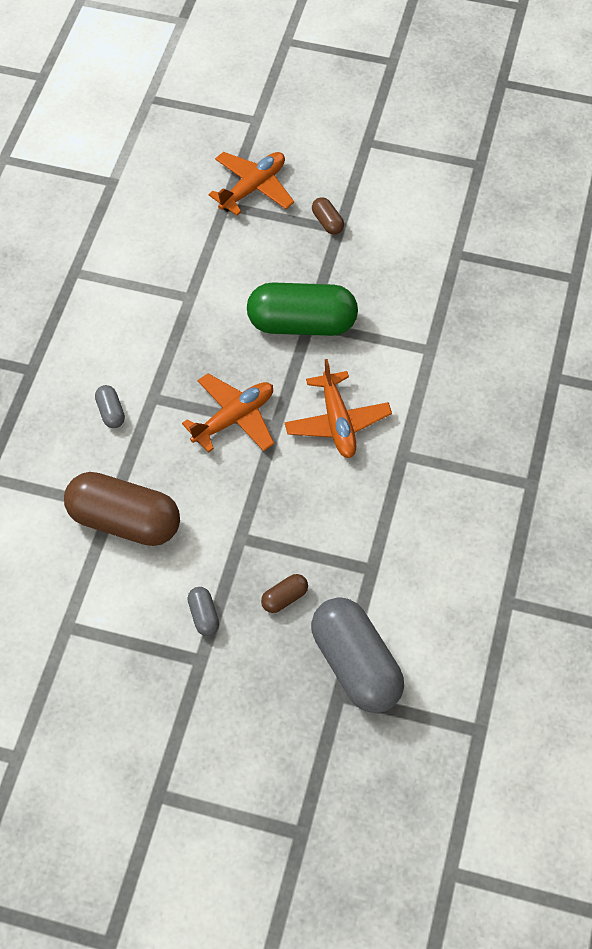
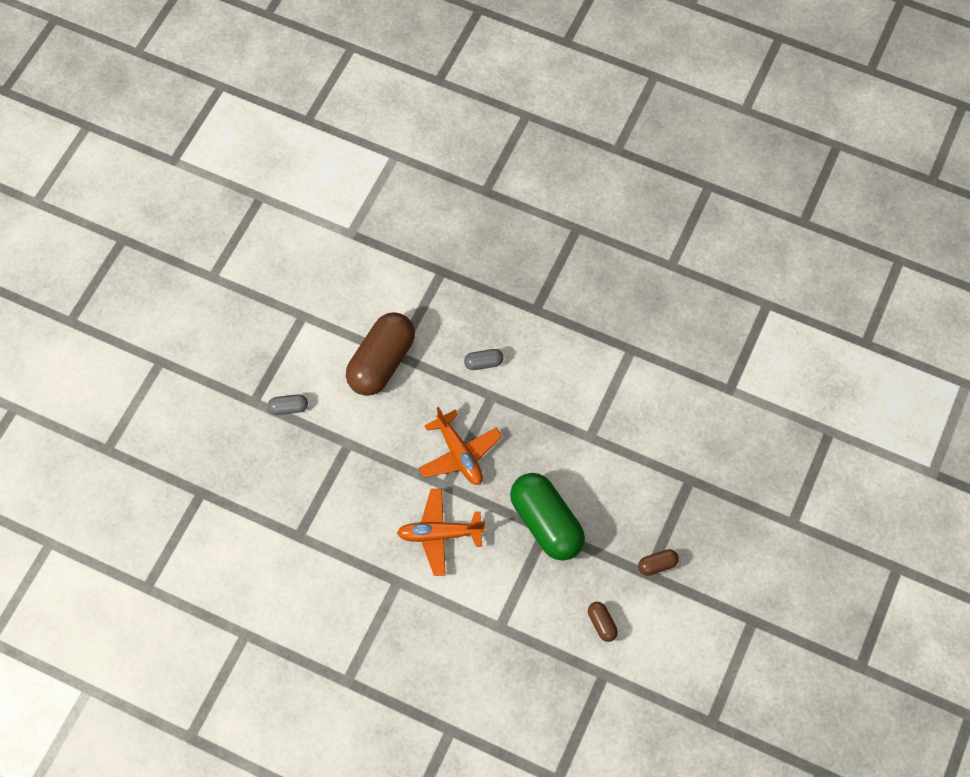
camera: 100 degrees right, 5 degrees up
orange plane [208,152,294,215] -> none
green capsule [247,282,358,336] -> green capsule turned 45 degrees counterclockwise [510,473,585,561]
brown capsule [261,574,308,613] -> brown capsule moved to [588,602,618,642]
grey capsule [311,597,404,713] -> none

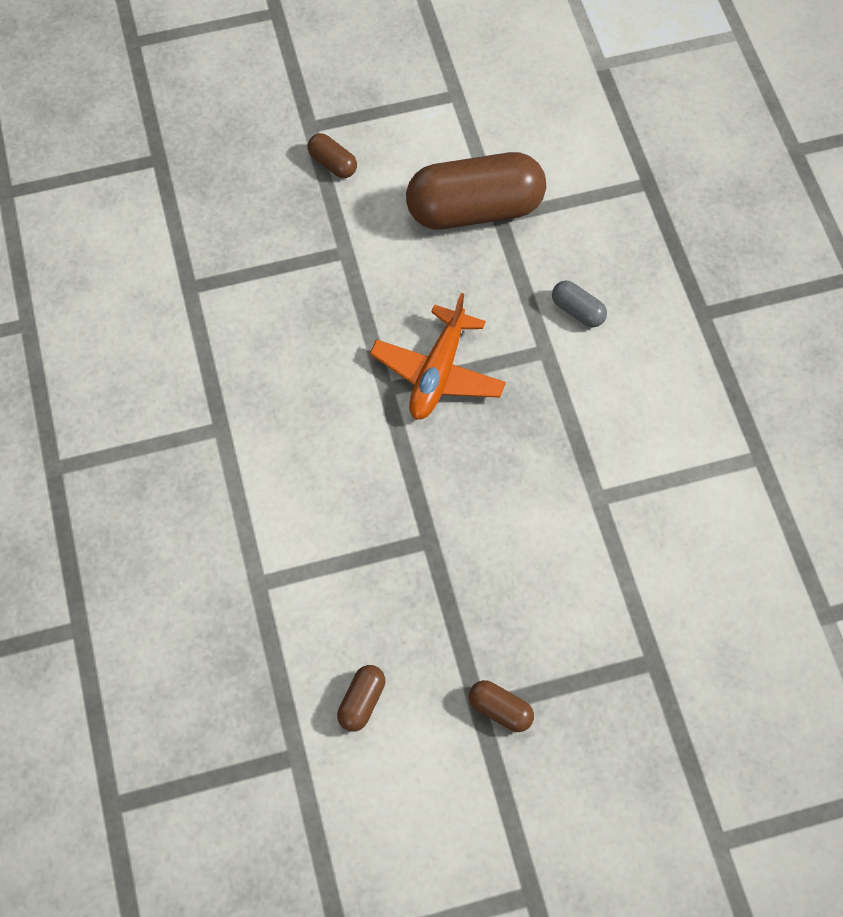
camera: 50 degrees right, 0 degrees up
grey capsule [268,394,308,415] -> brown capsule [308,133,357,178]
orange plane [397,488,485,576] -> none
green capsule [510,473,585,561] -> none

